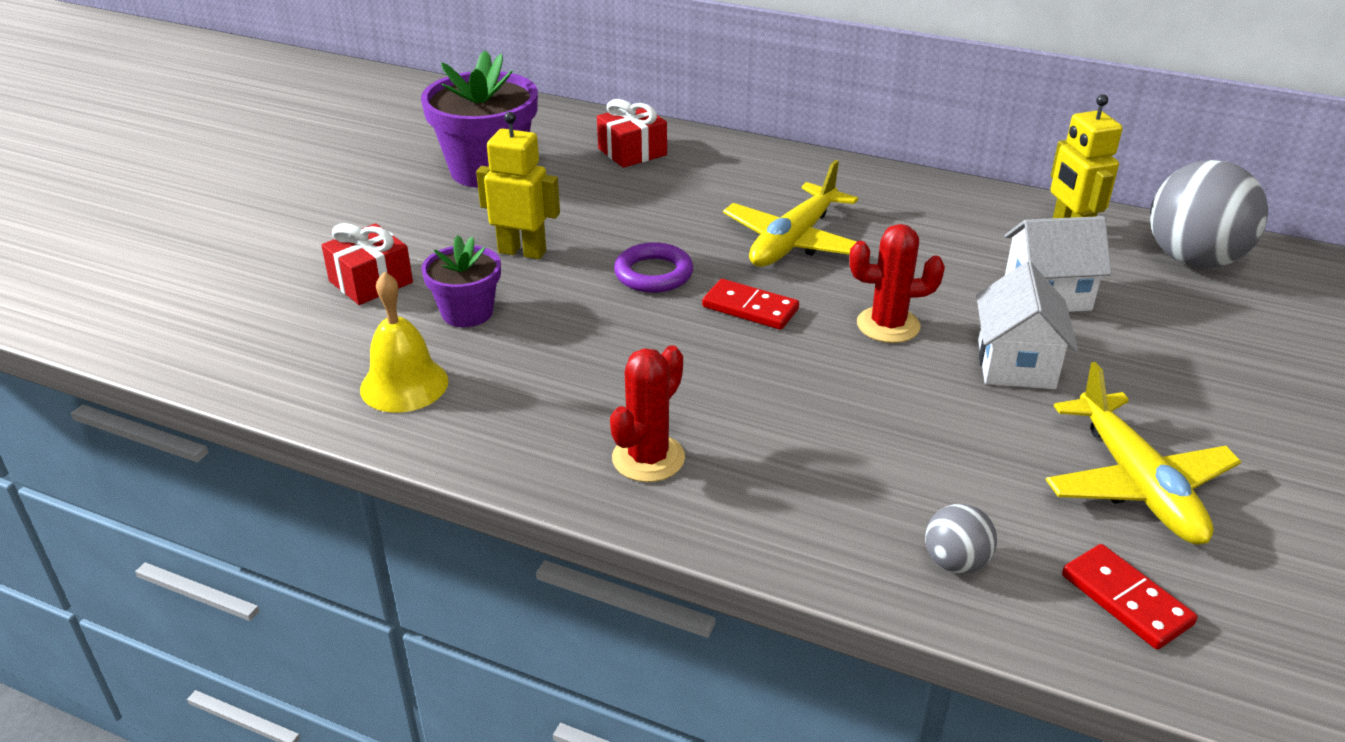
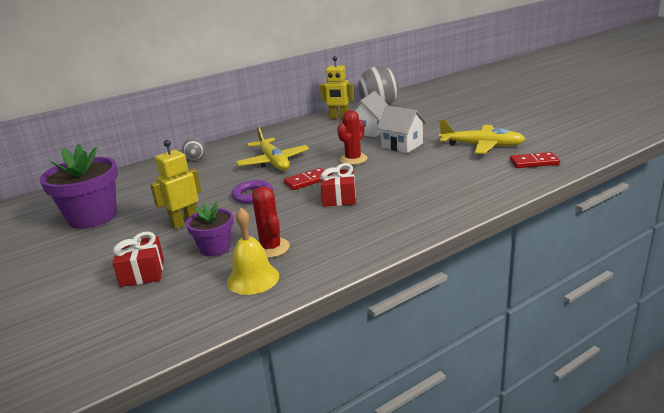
camera: 55 degrees left, 10 degrees down
red gift [597,99,667,168] -> red gift moved to [320,163,356,207]
red cactus [610,345,685,482] -> red cactus moved to [252,186,290,258]
grey ball [925,504,997,574] -> grey ball moved to [182,138,206,161]

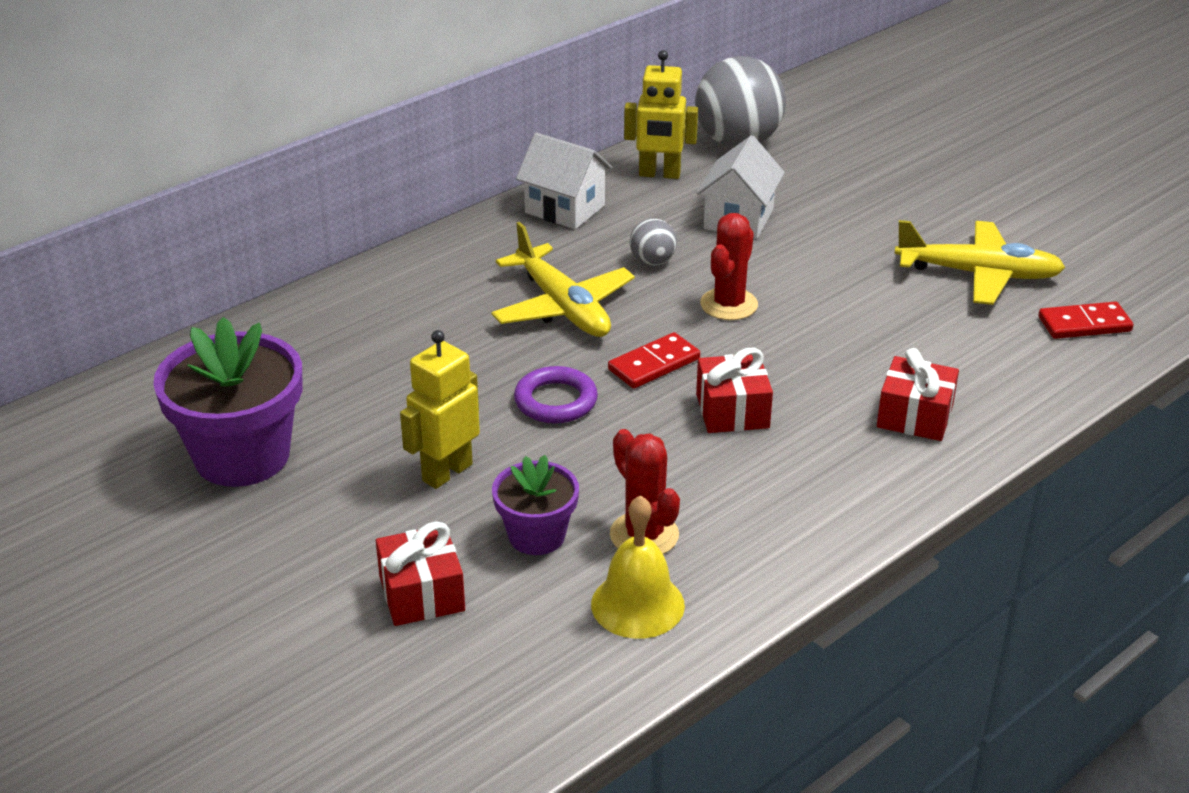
camera: 10 degrees left, 10 degrees up
grey ball [182,138,206,161] -> grey ball moved to [630,218,677,266]
white house [377,106,427,153] -> white house moved to [516,133,613,229]
none -> red gift [877,348,959,441]

